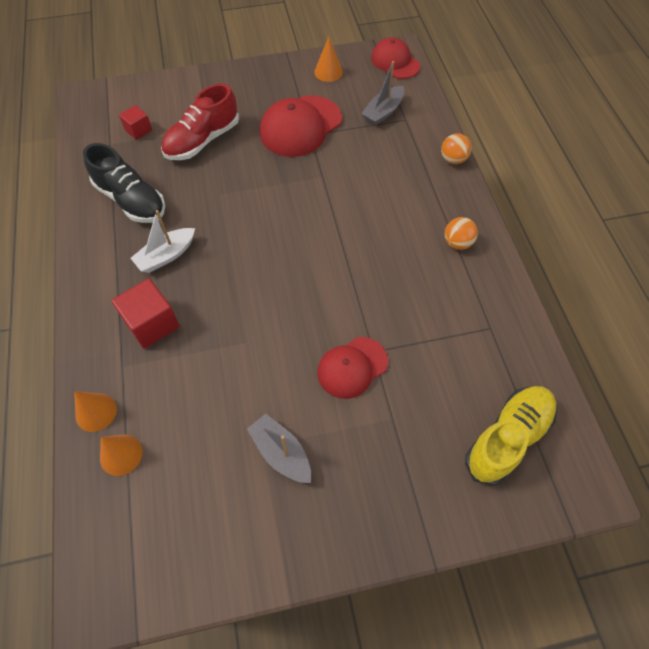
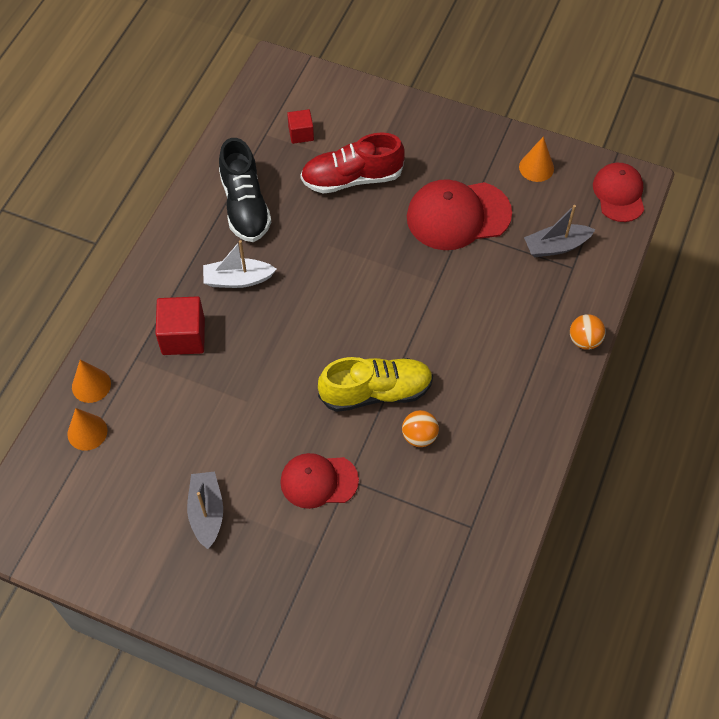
camera: 35 degrees right, 0 degrees up
orange ball [445,217,478,250] -> orange ball moved to [402,410,439,447]
yellow shoe [465,386,557,486] -> yellow shoe moved to [318,357,433,412]

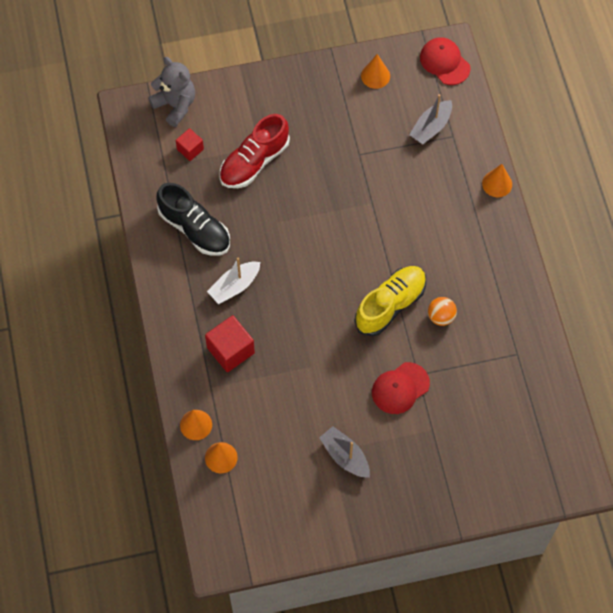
camera: 35 degrees left, 5 degrees up
red cap [407,179,512,250] -> none
orange ball [570,314,606,350] -> orange cone [482,164,512,197]
none -> grey teddy bear [148,57,195,127]

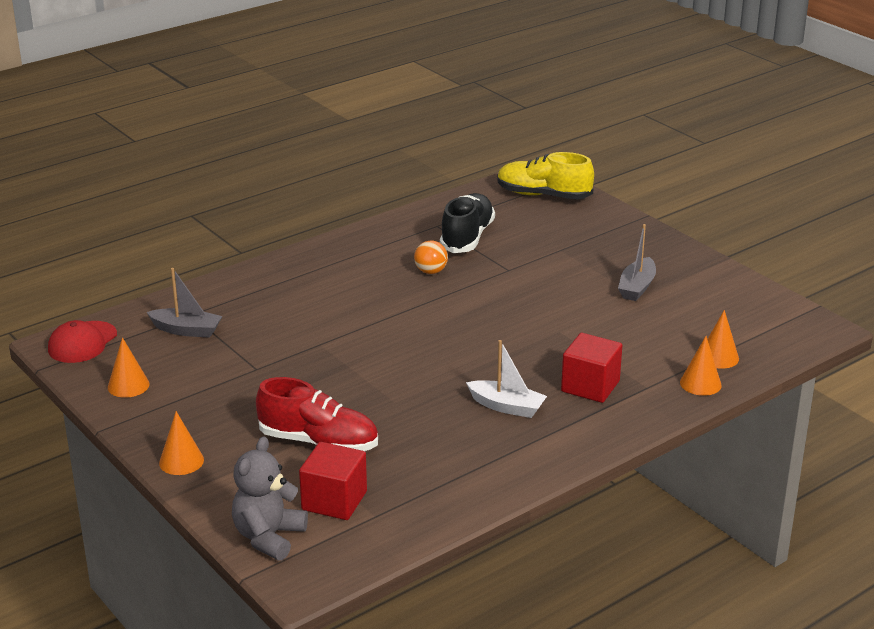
camera: 115 degrees left, 35 degrees down
black shoe [156,183,230,256] -> black shoe moved to [440,193,495,253]
red cube [176,128,204,161] -> red cube [299,442,367,520], size x1.69
yellow shoe [354,266,426,336] -> yellow shoe moved to [497,152,594,199]
red cap [372,362,430,414] -> none
orange cone [482,164,512,197] -> orange cone moved to [159,411,204,475]

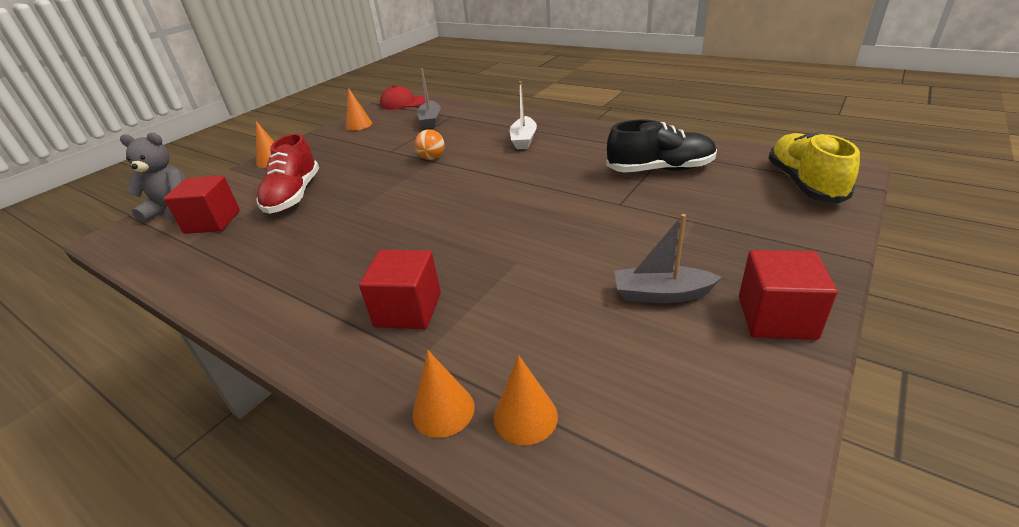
camera: 75 degrees right, 5 degrees up
orange ball [414,240,448,274] -> orange ball moved to [415,129,445,160]
white boat [466,340,547,418] -> white boat moved to [510,81,537,149]
none -> red cube [739,250,837,340]

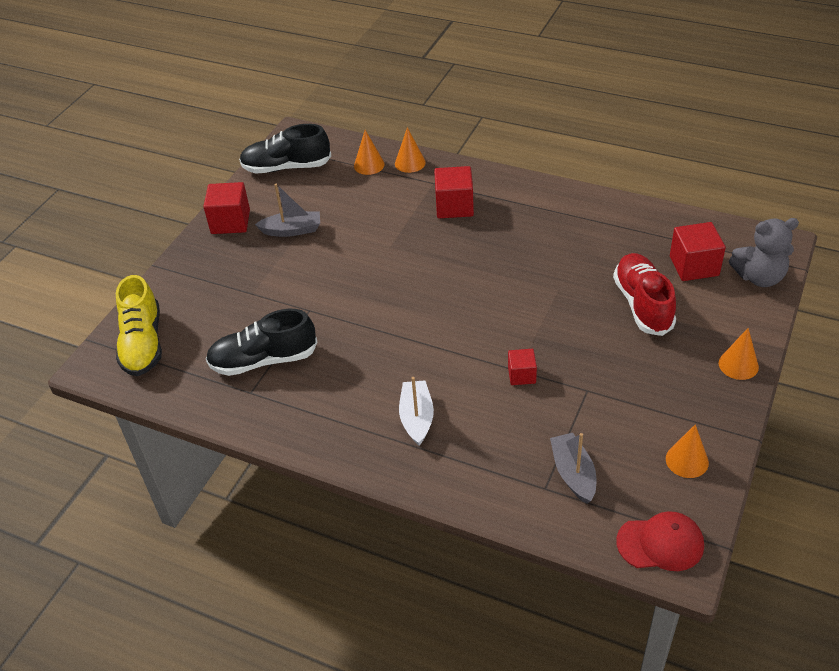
camera: 170 degrees right, 10 degrees up
orange ball [415,129,445,160] -> red cube [508,349,537,385]
none -> black shoe [239,124,331,174]

